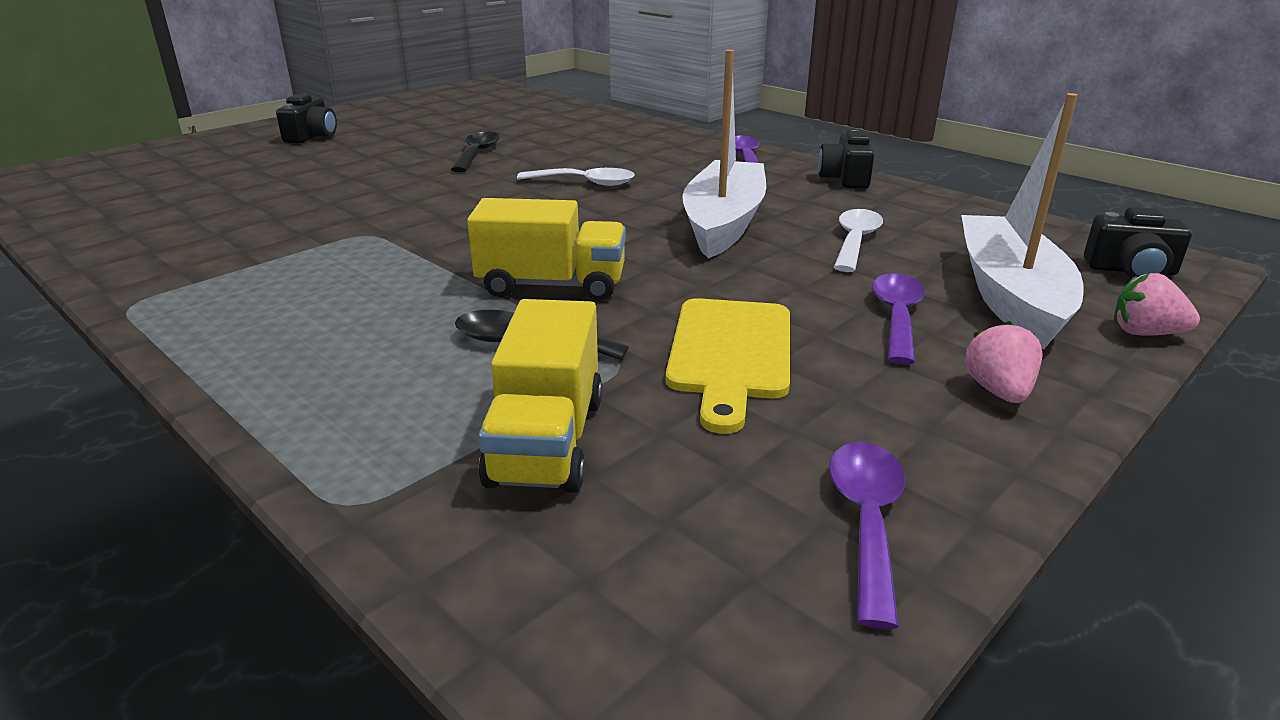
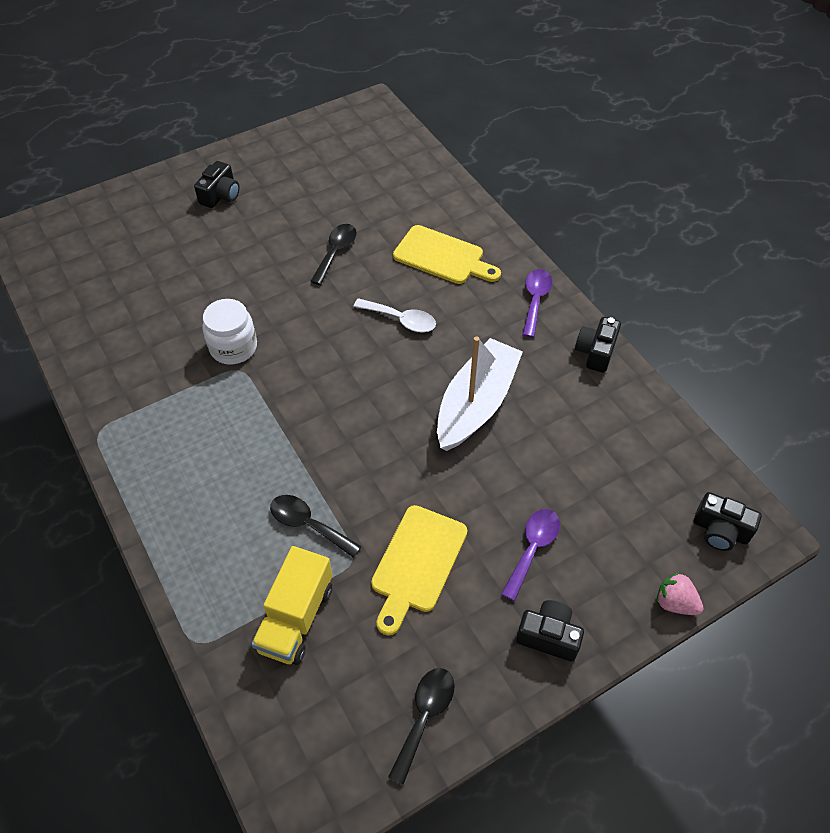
camera: 15 degrees right, 25 degrees up
yellow truck [467,198,626,301] -> none
purple spoon [829,442,905,629] -> black spoon [388,668,454,785]
white spoon [834,209,883,272] -> none
white boat [961,93,1083,350] -> none
pink strawberry [965,321,1042,403] -> black camera [516,600,584,662]
none -> white jar [203,299,257,364]
none -> yellow cutting board [393,225,501,284]

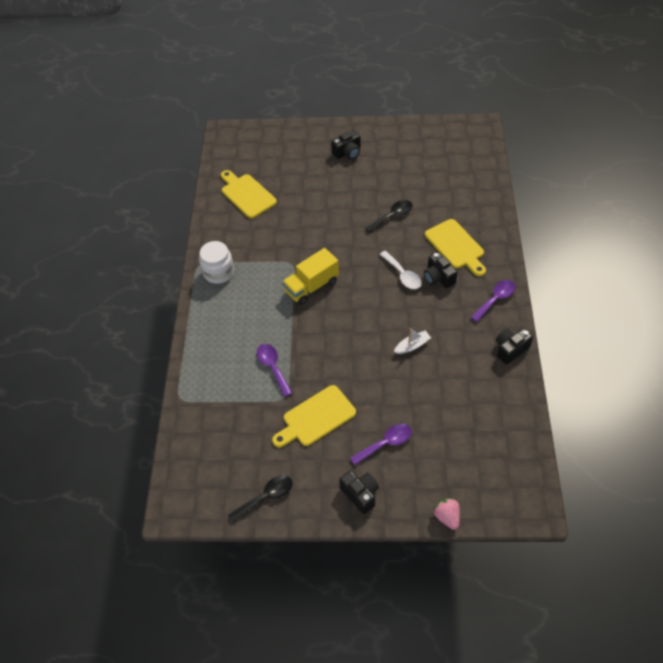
camera: 35 degrees right, 0 degrees up
white jar [203,299,257,364] -> white jar moved to [199,241,234,284]
yellow truck [251,546,333,665] -> yellow truck moved to [282,248,339,305]
black spoon [270,495,362,558] -> purple spoon [257,344,292,397]
white boat [437,336,523,451] -> white boat [394,328,431,354], size x0.43
black camera [694,492,762,551] -> black camera moved to [424,252,458,288]
none -> yellow cutting board [221,170,277,219]

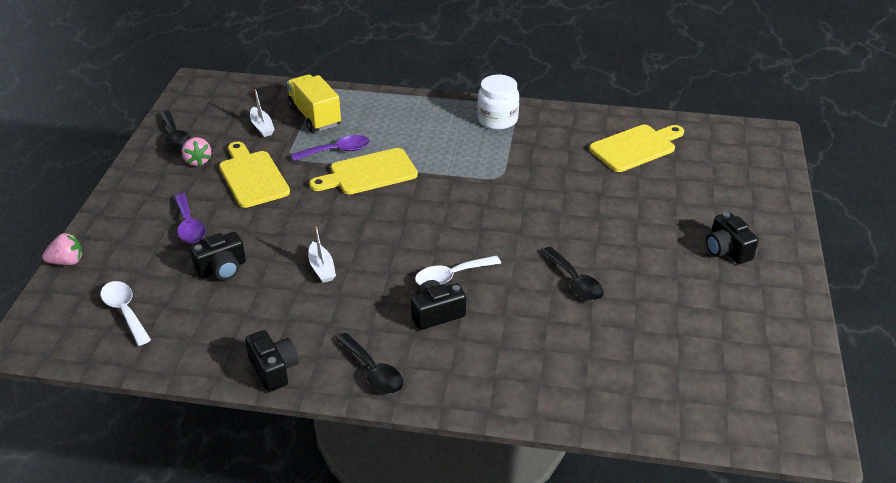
camera: 95 degrees right, 15 degrees down
yellow truck [282,248,339,305] -> yellow truck moved to [286,74,341,132]
black camera [339,471,379,514] -> black camera moved to [190,232,246,280]
yellow cutting board [425,219,486,276] -> yellow cutting board moved to [309,148,418,195]
purple spoon [471,280,515,322] -> black spoon [336,333,403,394]
none -> white spoon [101,281,151,346]
none -> pink strawberry [181,137,211,167]
none -> white boat [250,89,275,137]

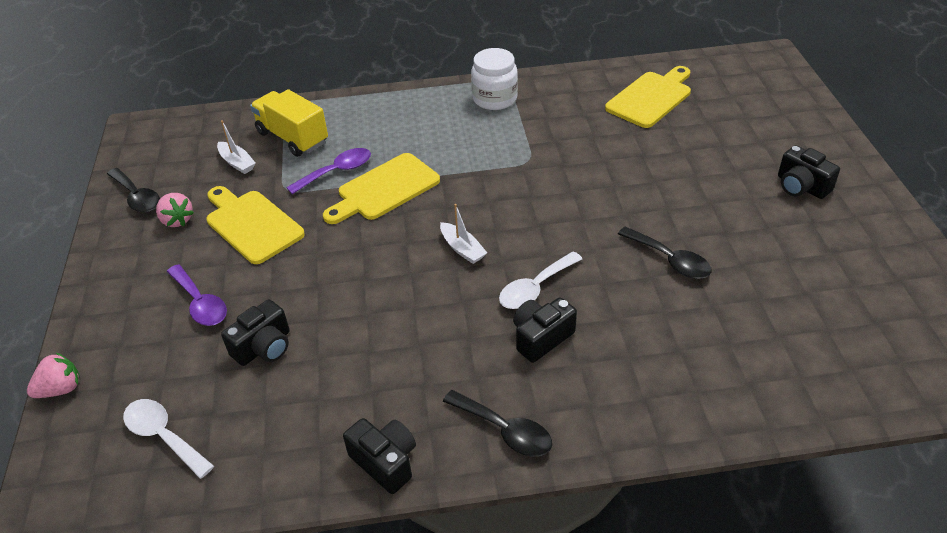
camera: 15 degrees left, 5 degrees up
white boat [308,227,336,283] -> white boat moved to [440,204,487,264]

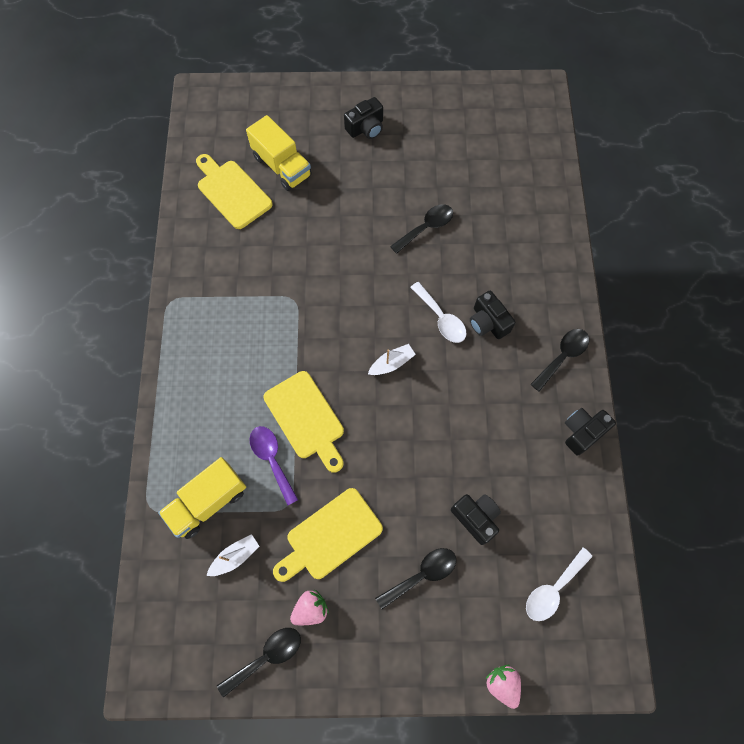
camera: 85 degrees left, 25 degrees up
purple spoon [167,264,227,326] -> black spoon [375,548,456,609]
white jar [471,48,518,110] -> none
none -> yellow truck [246,115,312,191]

